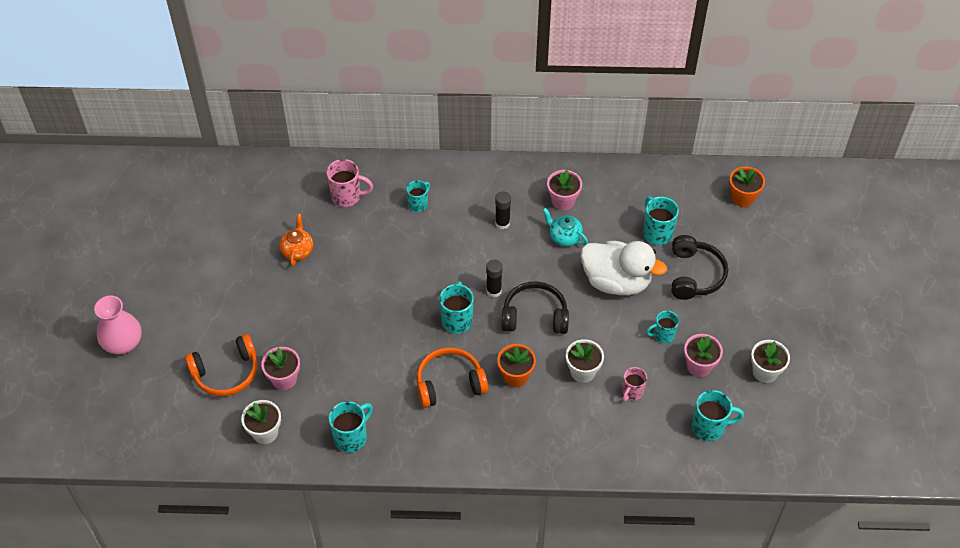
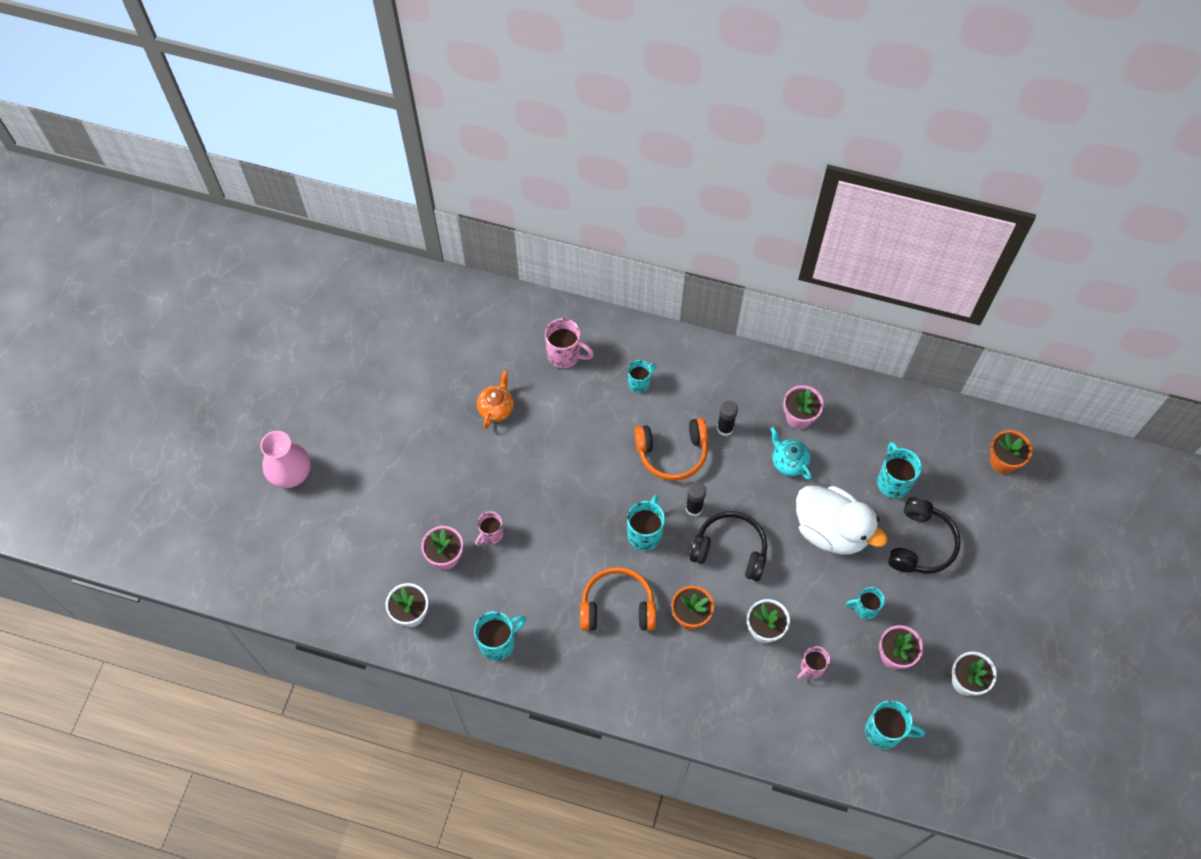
camera: 15 degrees right, 10 degrees up
orange headphones [185,334,257,396] -> orange headphones moved to [634,418,708,481]
none -> pink mug [475,511,503,546]

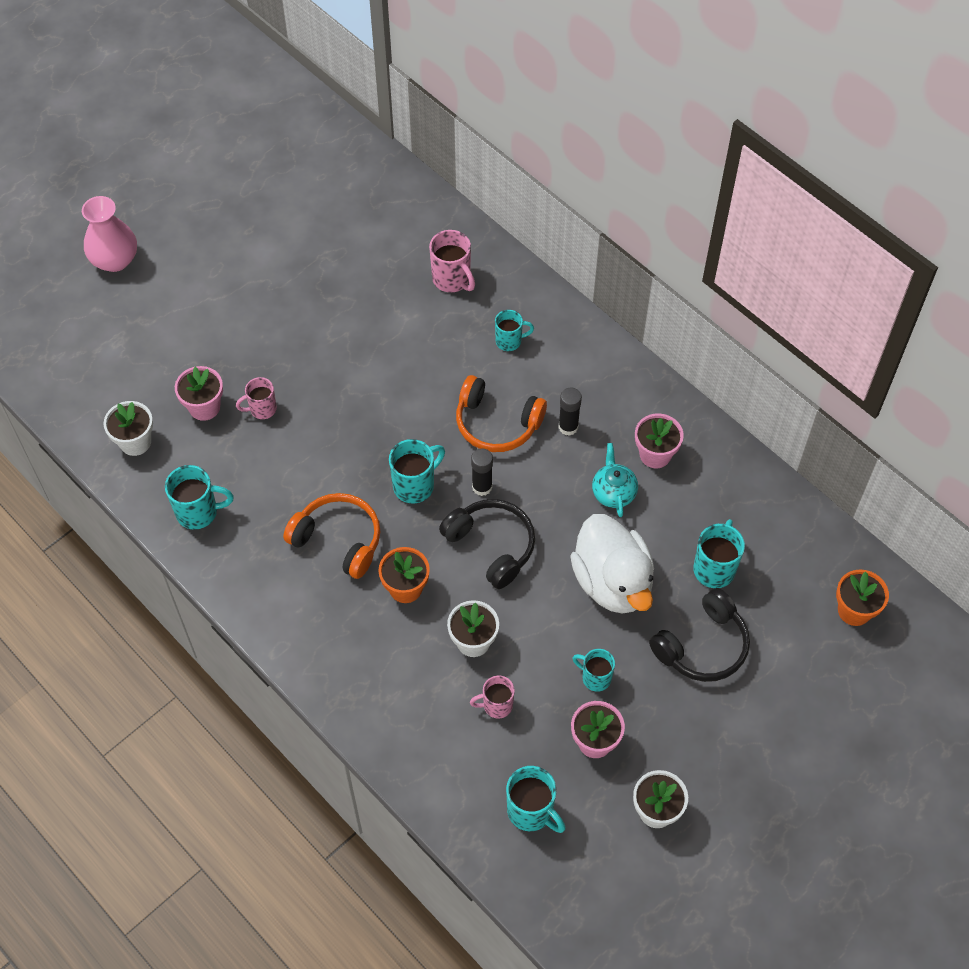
camera: 30 degrees right, 5 degrees down
orange teapot [477,370,514,429] -> none

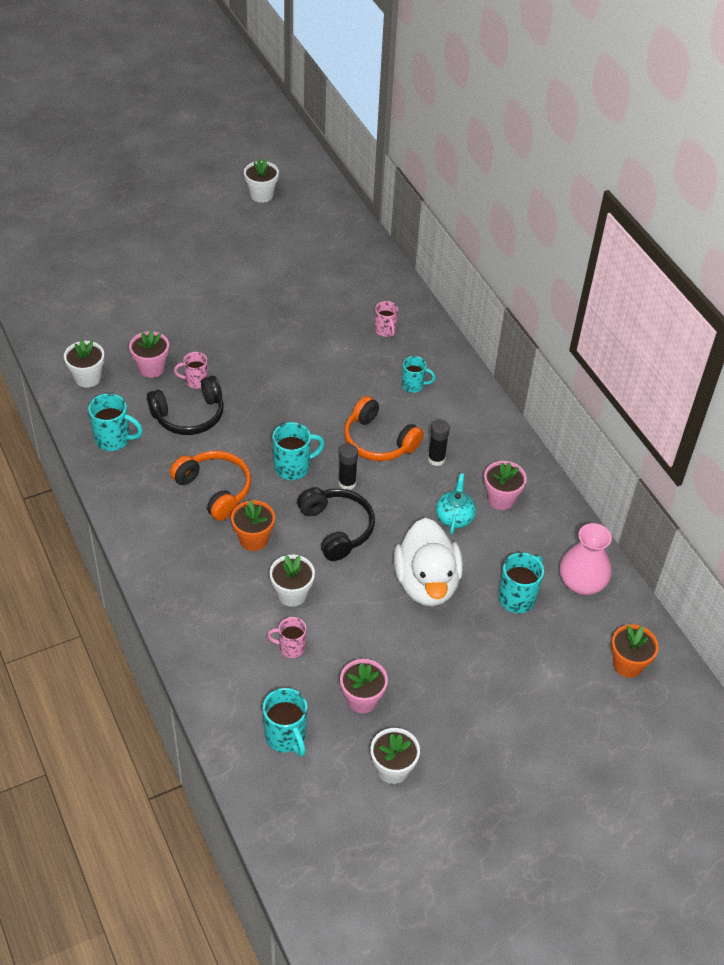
camera: 15 degrees right, 10 degrees down
pink vase [82,196,137,272] -> pink vase moved to [560,523,612,595]
pink mug [429,230,475,293] -> pink mug [375,301,398,337], size x0.66
turquoise mug [573,649,615,692] -> none
black headphones [649,588,750,682] -> black headphones moved to [147,376,224,435]
none -> white flower pot [244,158,279,203]

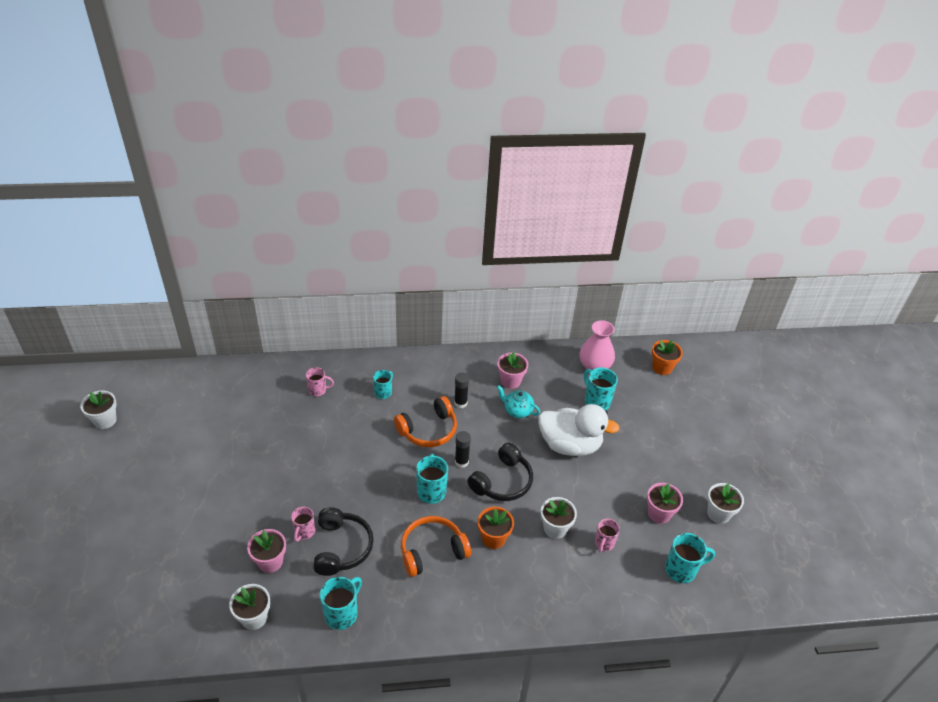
camera: 70 degrees left, 5 degrees down
black headphones [297,487,375,561] -> black headphones turned 135 degrees clockwise [467,443,533,501]

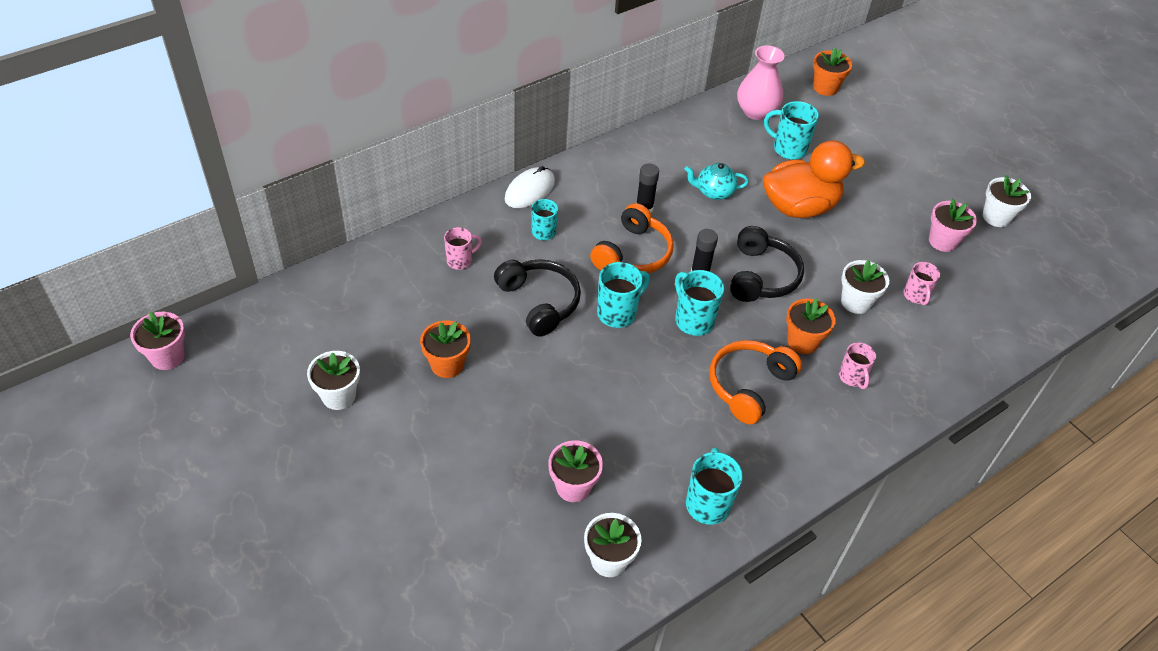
camera: 30 degrees left, 5 degrees up
white flower pot [80,391,117,429] -> white flower pot moved to [307,351,360,410]
pink mug [291,507,315,542] -> pink mug moved to [839,342,876,389]
black headphones [313,507,374,576] -> black headphones moved to [494,259,581,337]
pink flower pot [497,352,528,389] -> pink flower pot moved to [130,312,185,370]
white duck [538,404,620,456] -> orange duck [763,140,865,218]
turquoise mug [665,533,715,583] -> turquoise mug moved to [597,262,650,328]
none -> orange flower pot [420,320,471,378]
none -> white mouse [505,166,555,208]

